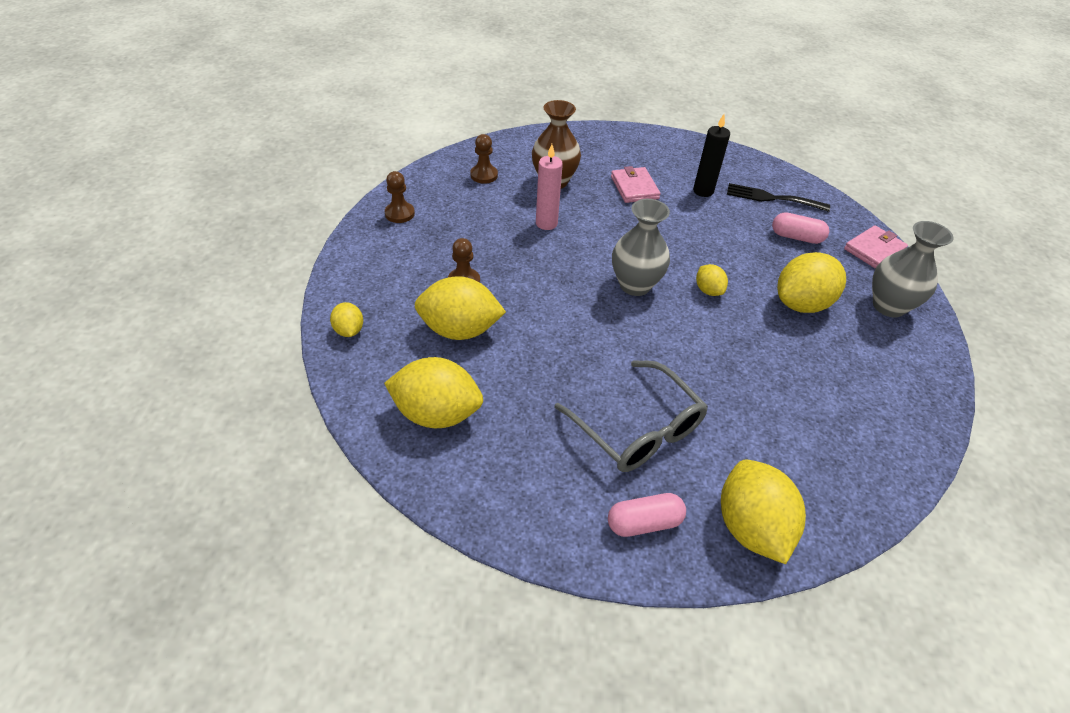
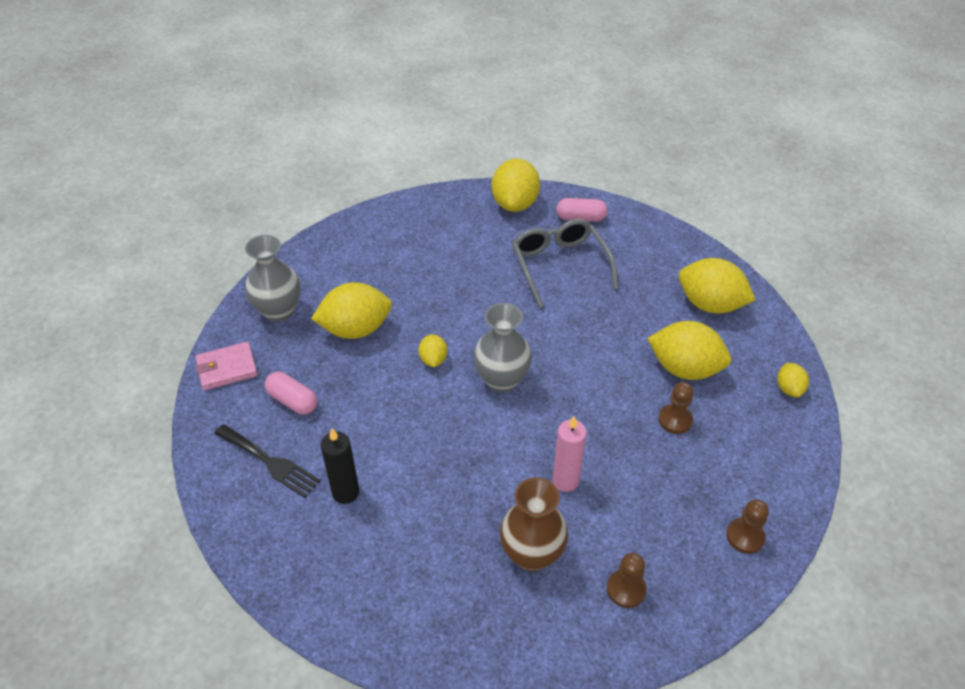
camera: 160 degrees left, 0 degrees up
pink wallet [611,166,660,203] -> none

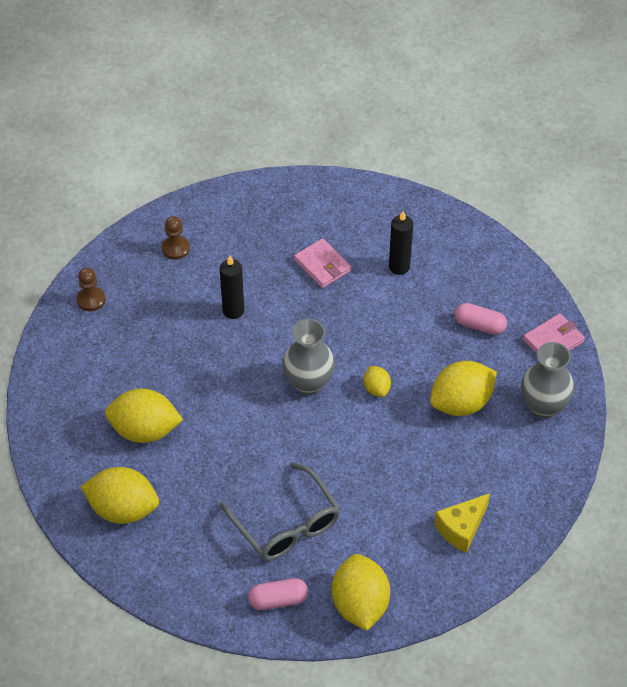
camera: 165 degrees right, 5 degrees up
black fork [214,424,321,498] -> none
brown vase [500,477,568,571] -> none
pink candle [553,416,587,492] -> black candle [220,255,244,319]
brown pawn [658,382,694,434] -> none
yellow lemon [777,363,809,397] -> none
none -> pink wallet [294,238,351,288]
none -> yellow cheese [434,493,490,553]

